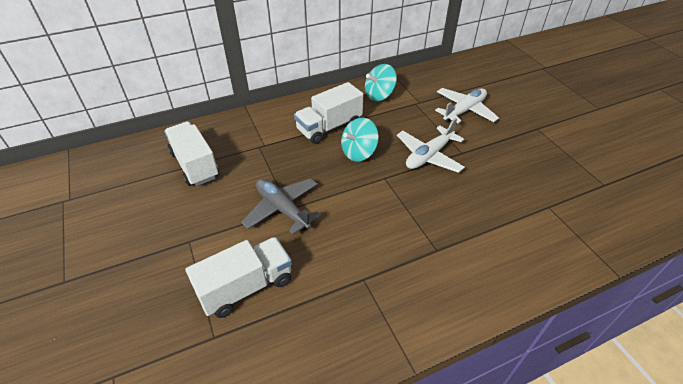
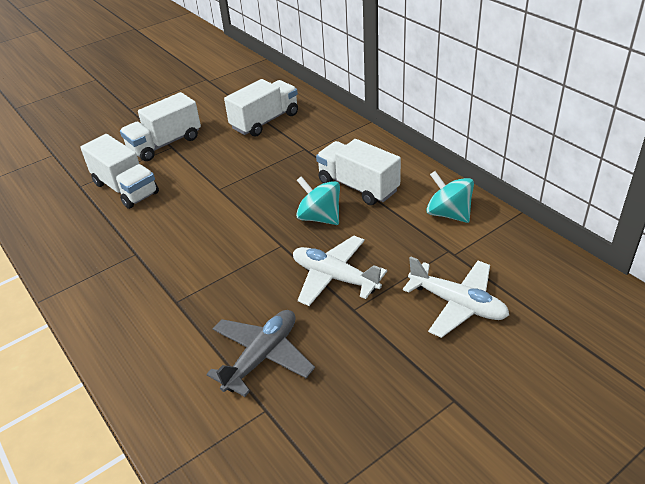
camera: 80 degrees right, 5 degrees down
grey plane [241,178,321,235] -> grey plane moved to [206,310,315,397]
none -> white truck [120,92,201,161]

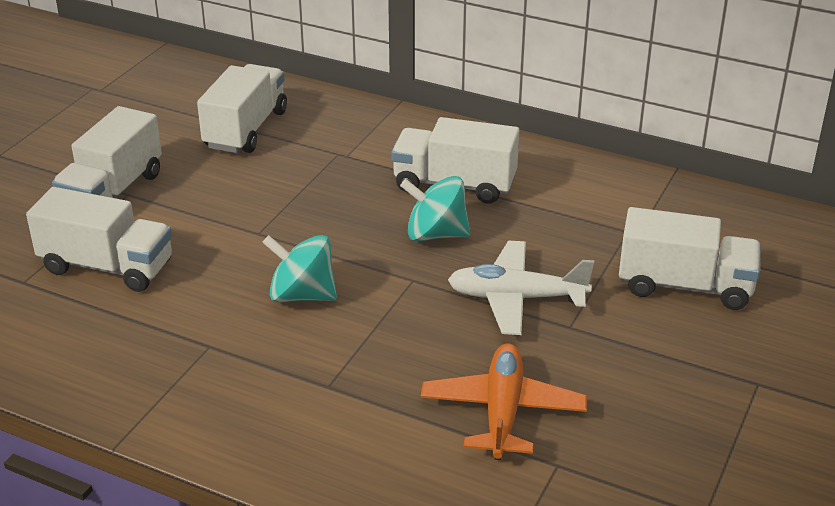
camera: 30 degrees left, 5 degrees down
grey plane [206,310,315,397] -> orange plane [421,343,587,460]
white plane [403,256,509,338] -> white truck [619,207,761,310]
turquoise spinning top [426,171,474,223] -> turquoise spinning top moved to [262,235,337,302]

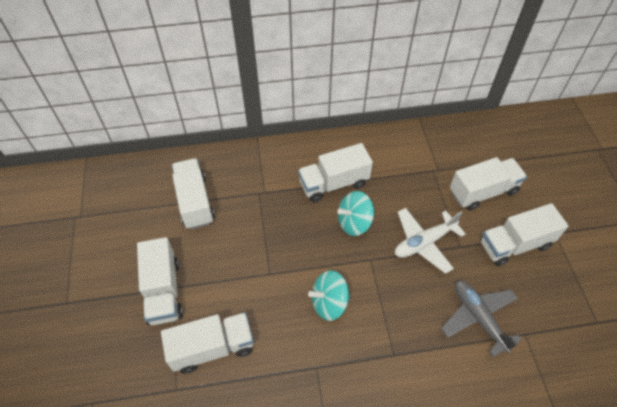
camera: 35 degrees left, 20 degrees up
orange plane [421,343,587,460] -> grey plane [441,280,522,357]
none -> white truck [480,203,568,266]

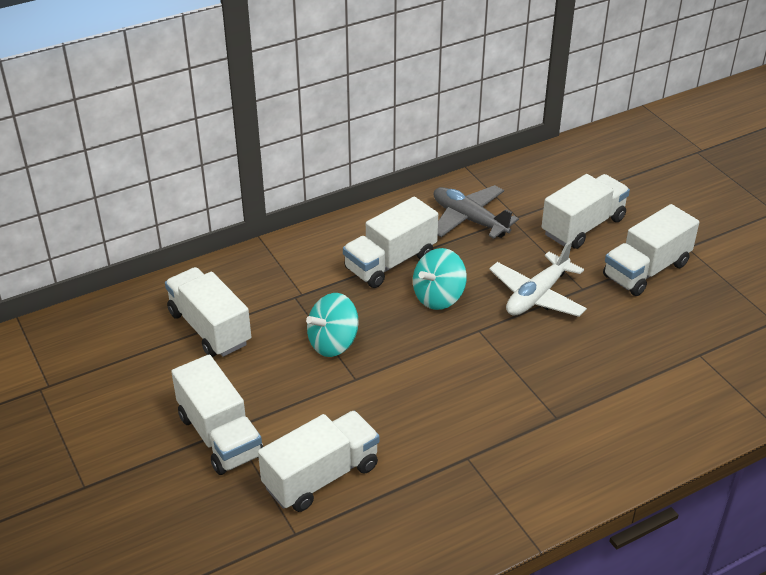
camera: 20 degrees left, 15 degrees down
turquoise spinning top [308,270,350,321] -> turquoise spinning top moved to [306,293,359,357]
grey plane [441,280,522,357] -> grey plane moved to [434,185,519,239]

